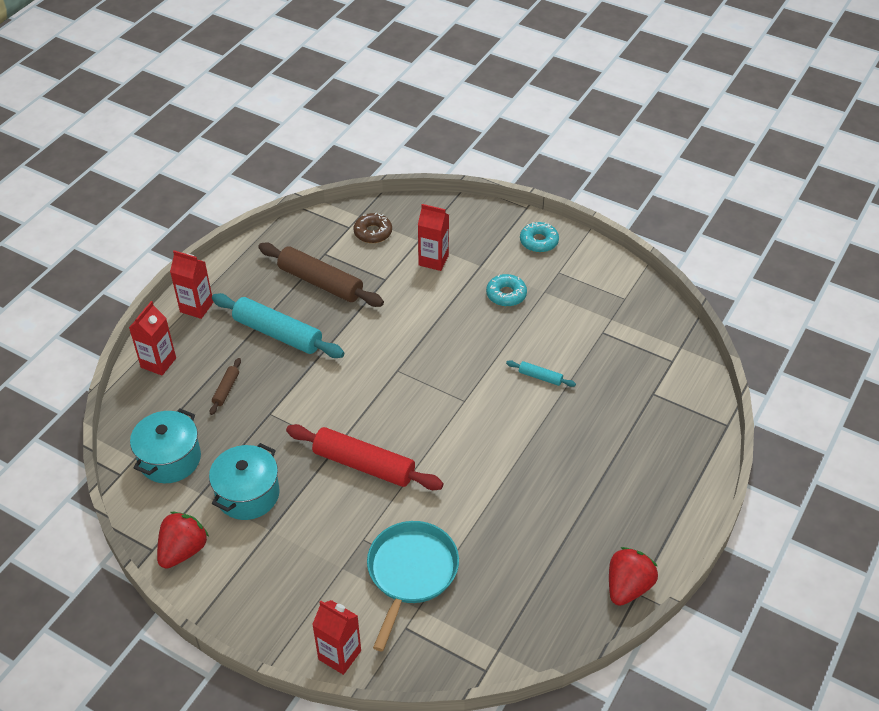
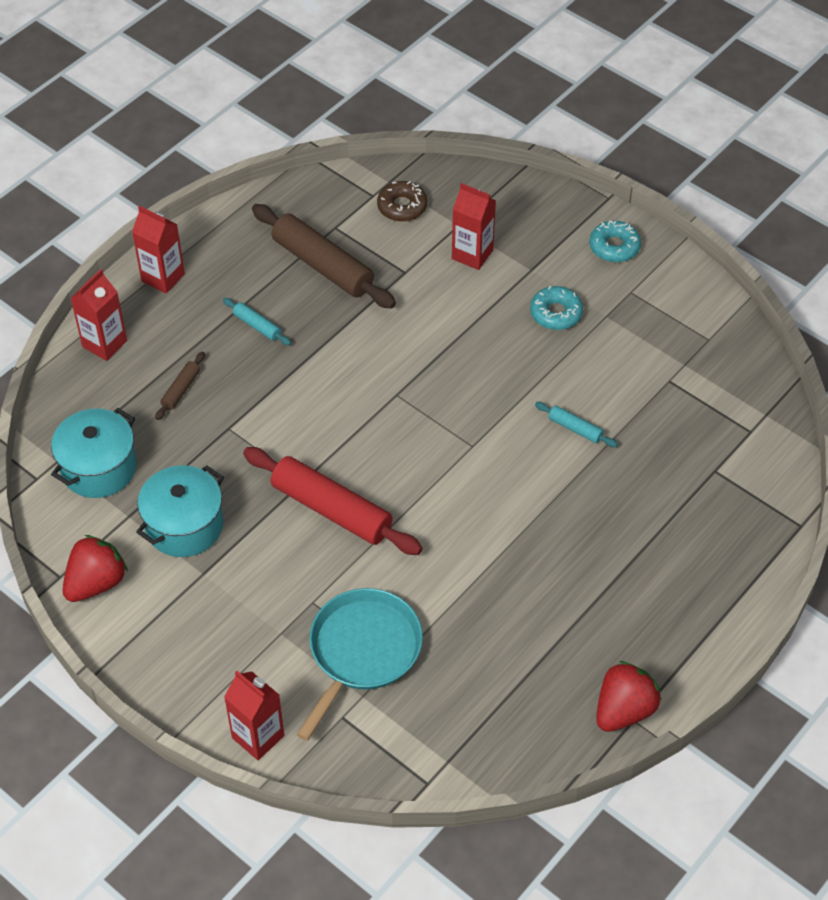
camera: 10 degrees right, 5 degrees up
turquoise rolling pin [212,293,344,358] -> turquoise rolling pin [223,298,291,345], size x0.45

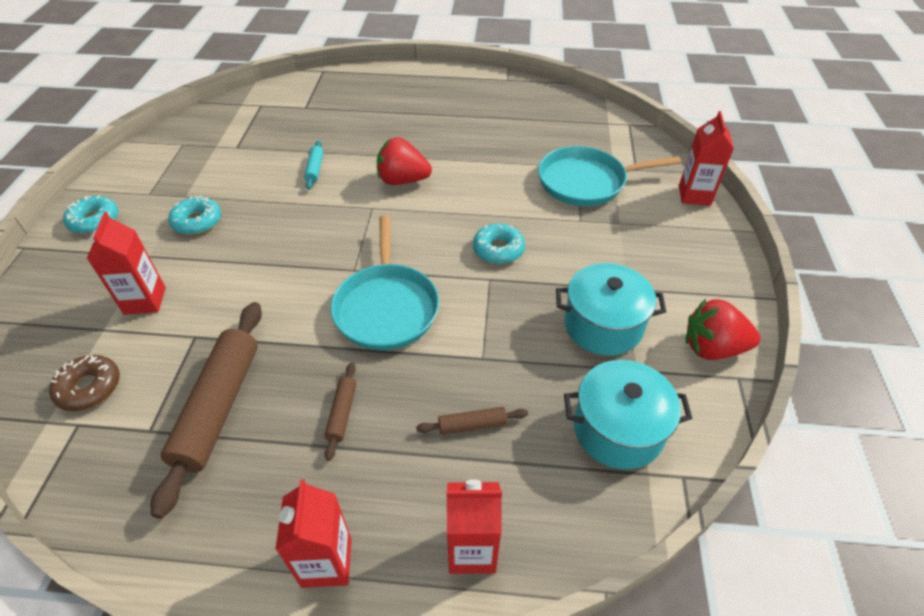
camera: 125 degrees left, 5 degrees down
turquoise rolling pin [223,298,291,345] -> brown rolling pin [325,362,356,461]
red rolling pin [243,447,422,555] -> turquoise donut [473,223,525,264]
red strawberry [596,661,661,732] -> red strawberry moved to [377,137,432,185]
none -> turquoise pan [331,215,439,350]

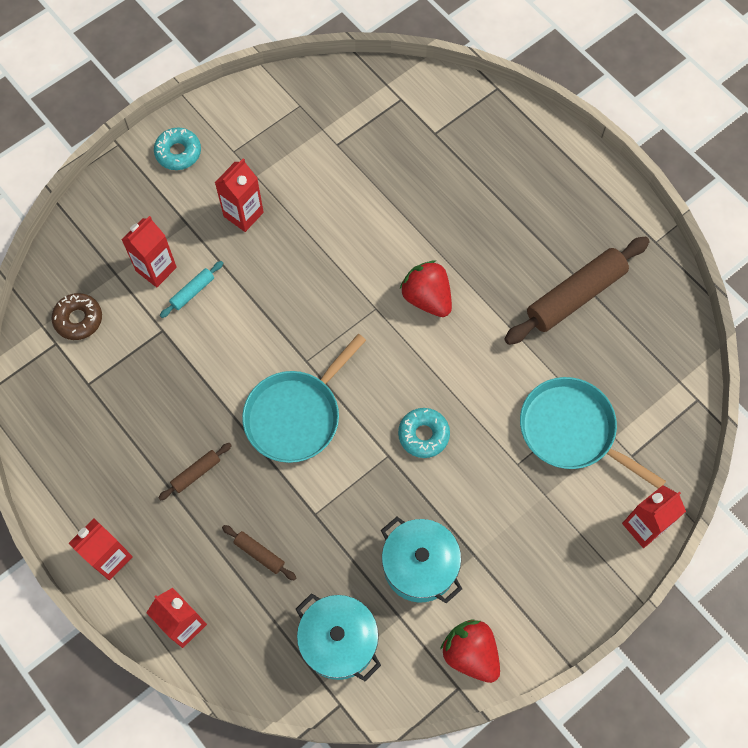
camera: 45 degrees right, 20 degrees up
brown rolling pin [151,302,262,519] -> brown rolling pin moved to [504,236,650,345]
turquoise donut [168,195,221,235] -> red carton [215,159,264,232]
turquoise rolling pin [304,140,323,190] -> turquoise rolling pin moved to [160,261,223,318]

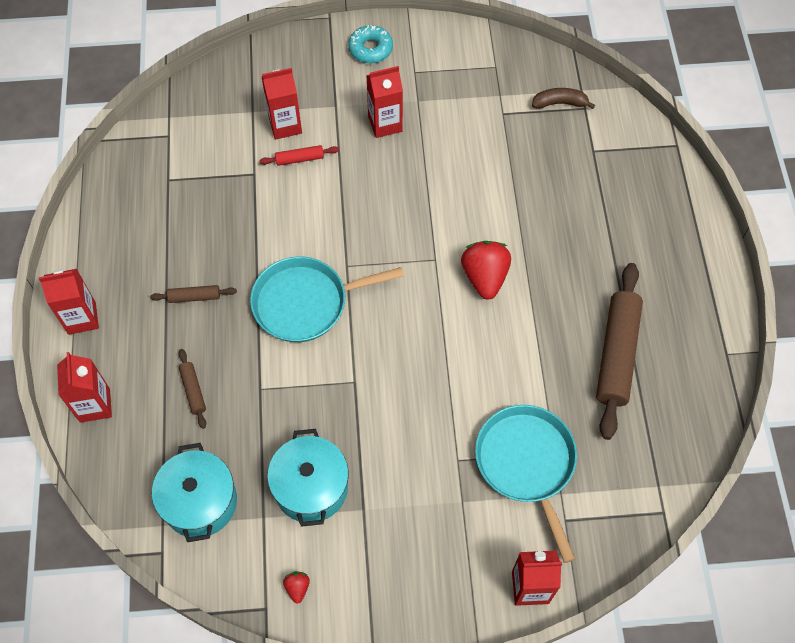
camera: 35 degrees right, 5 degrees down
brown donut [51,293,102,340] -> none
turquoise rolling pin [160,261,223,318] -> red rolling pin [259,145,339,166]
turquoise donut [398,408,450,458] -> none
red strawberry [440,619,500,683] -> red strawberry [283,571,310,603], size x0.46
brown rolling pin [504,236,650,345] -> brown rolling pin turned 75 degrees counterclockwise [596,263,643,440]
none -> brown banana [532,88,595,109]

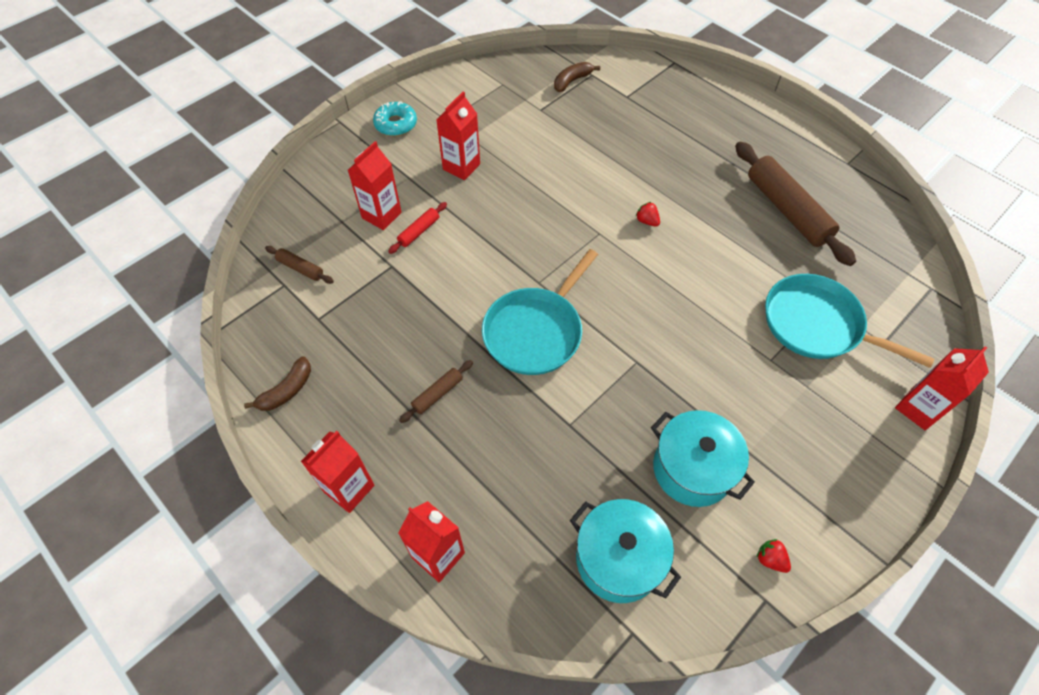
camera: 40 degrees left, 5 degrees down
brown rolling pin [179,349,206,429] -> brown rolling pin moved to [265,246,334,284]
red strawberry [461,241,511,299] -> red strawberry [636,202,660,227], size x0.46
none -> brown banana [244,356,311,411]

